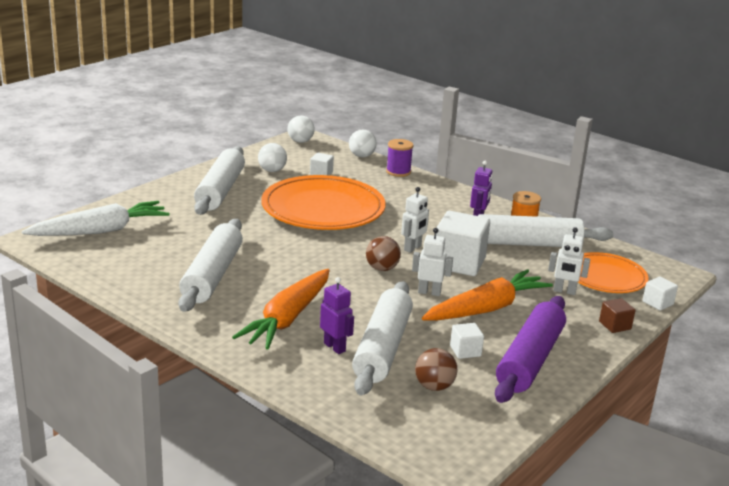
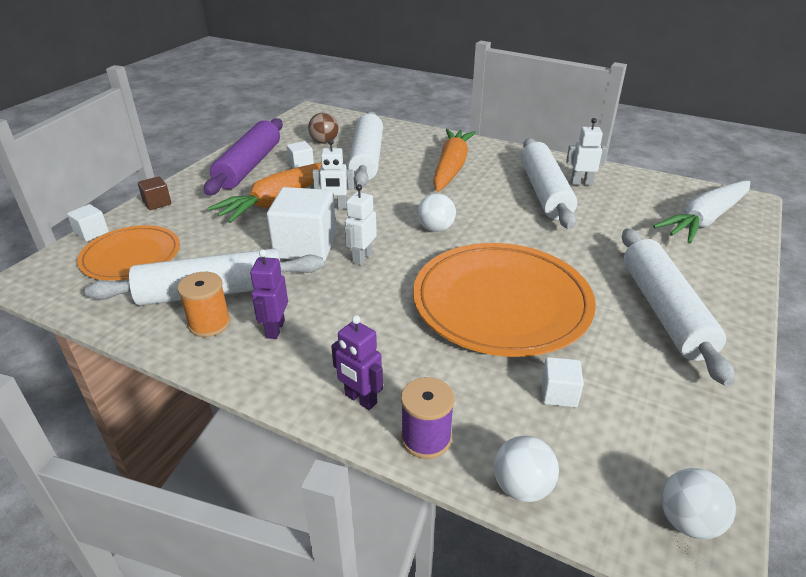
camera: 170 degrees right, 10 degrees up
white ball [258,143,287,172] -> white ball moved to [418,193,456,232]
purple robot [320,277,354,354] -> purple robot moved to [331,315,383,410]
brown ball [366,236,401,271] -> none
white robot [548,227,590,295] -> white robot moved to [566,118,608,185]

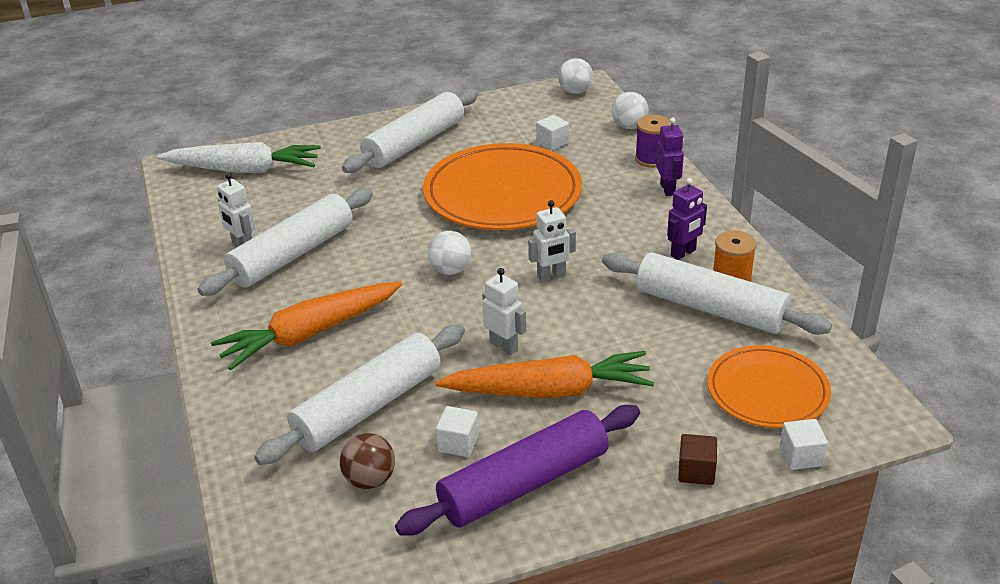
camera: 135 degrees left, 0 degrees up
white cube [267,187,336,262] -> none

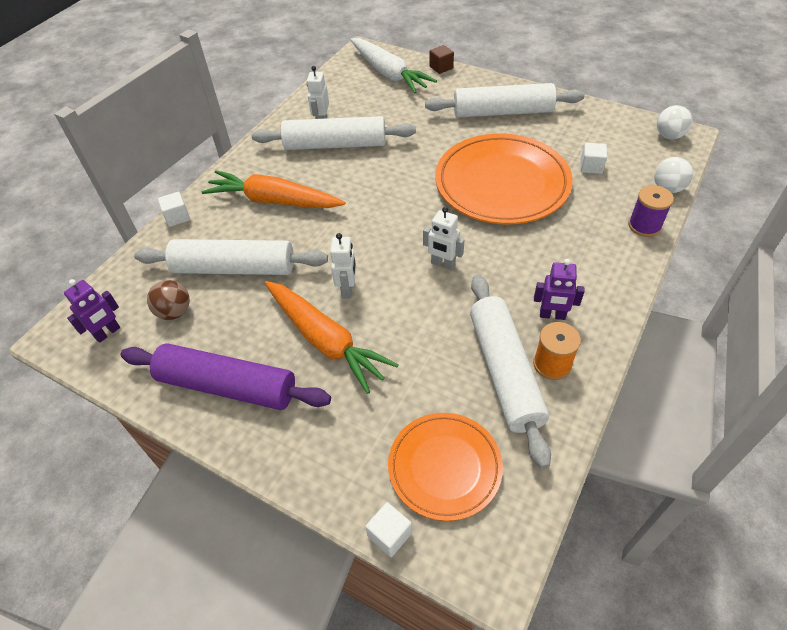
camera: 50 degrees right, 15 degrees up
white ball [427,231,472,275] -> none
white cube [436,406,479,457] -> white cube moved to [158,192,190,227]
purple robot [656,117,684,196] -> purple robot moved to [64,279,120,343]
brown cube [678,434,717,485] -> brown cube moved to [429,45,454,74]

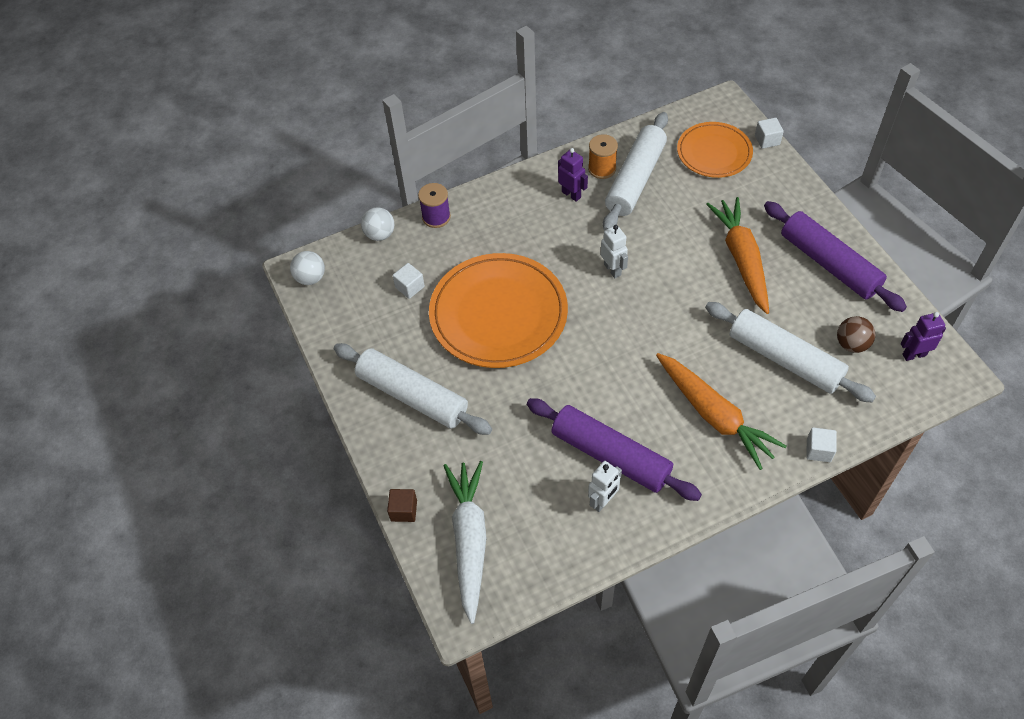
camera: 145 degrees left, 5 degrees up
white rolling pin [252,116,416,150] -> purple rolling pin [527,398,702,501]
white robot [330,233,356,298] -> none

